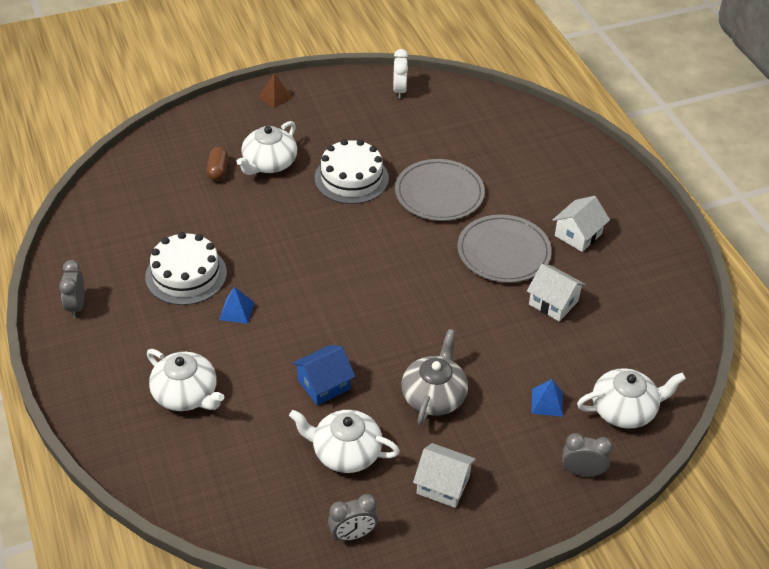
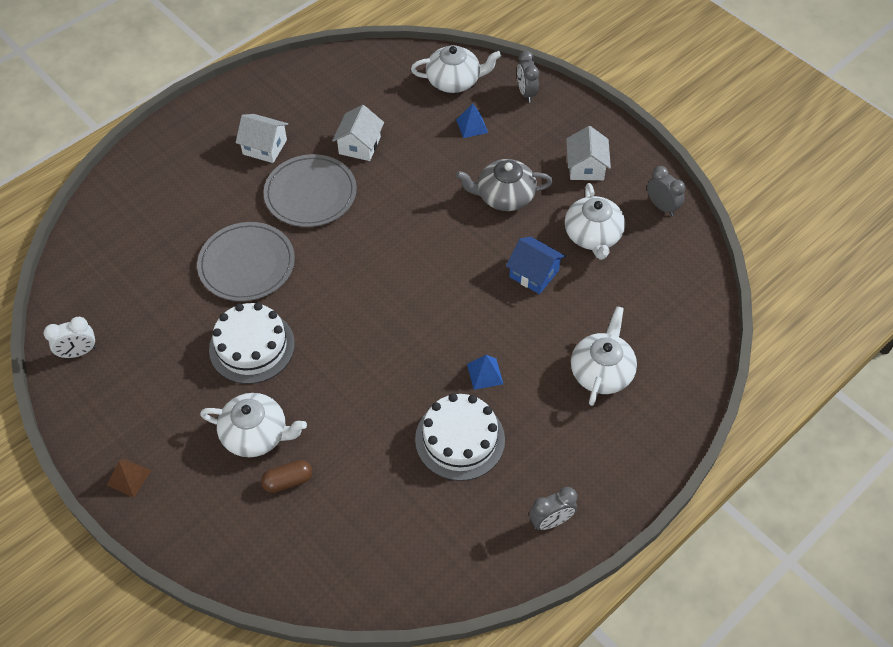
camera: 110 degrees left, 10 degrees up
white teapot [577,368,686,429] -> white teapot turned 120 degrees clockwise [411,45,501,93]

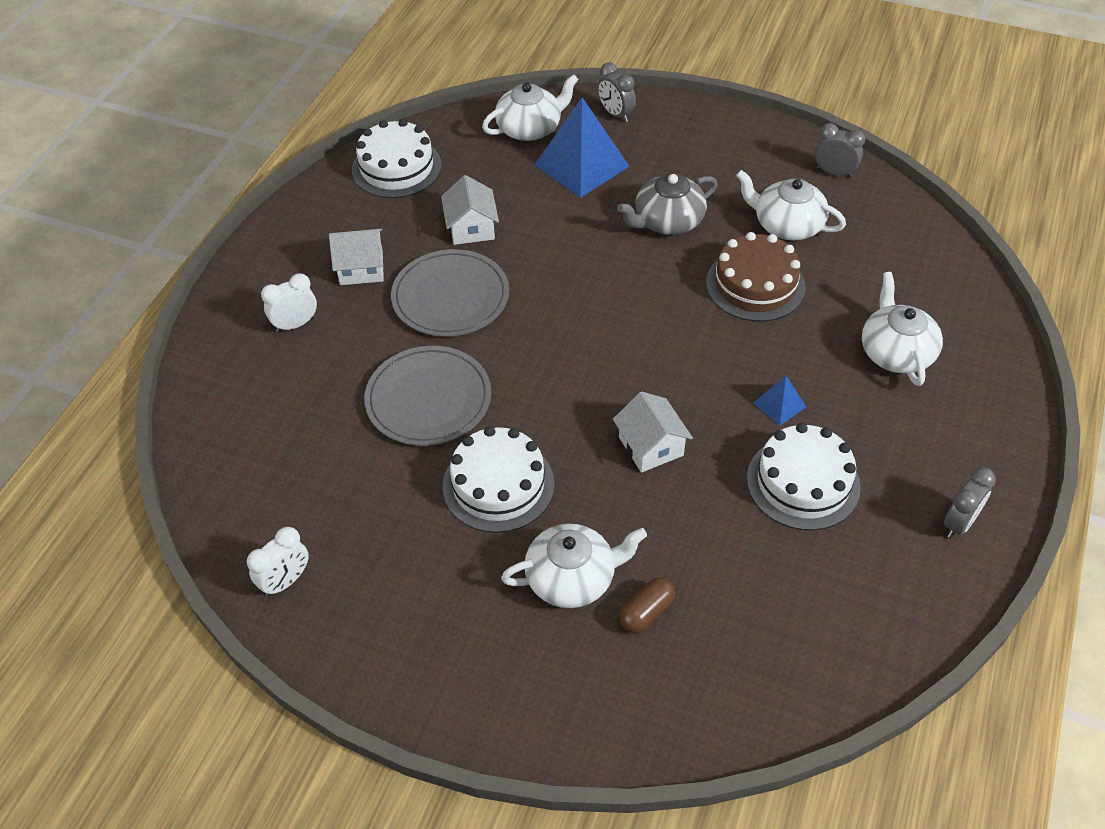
camera: 25 degrees left, 5 degrees down
brown pyramid [107,458,152,498] -> none
blue pyramid [456,104,488,138] -> blue pyramid [535,97,630,198], size x2.13
blue house [506,236,565,294] -> brown cake [706,232,806,322]
white teapot [565,183,625,260] -> white teapot turned 150 degrees clockwise [736,170,846,240]
white house [566,126,611,180] -> white house moved to [613,391,693,473]
none -> white clock [261,273,317,332]
none -> white cake [352,119,442,198]

